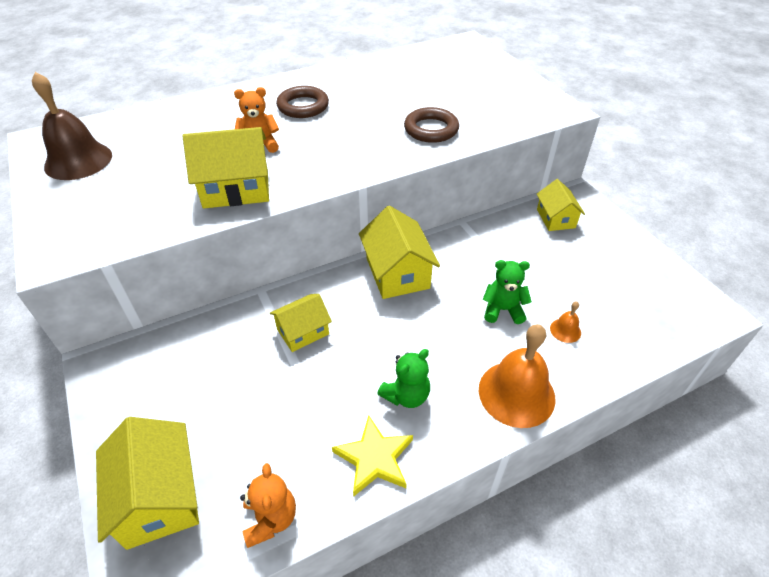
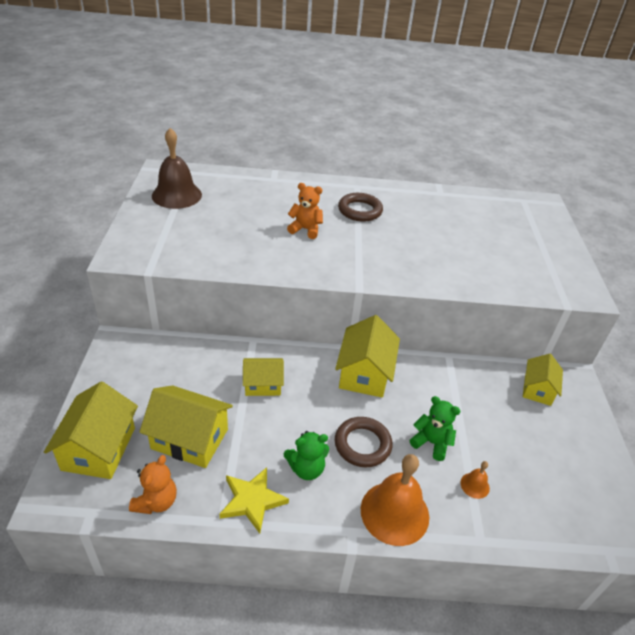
camera: 25 degrees right, 5 degrees down
yellow house [182,127,269,209] -> yellow house moved to [140,385,233,468]
brown ring [404,107,459,143] -> brown ring moved to [335,417,392,467]

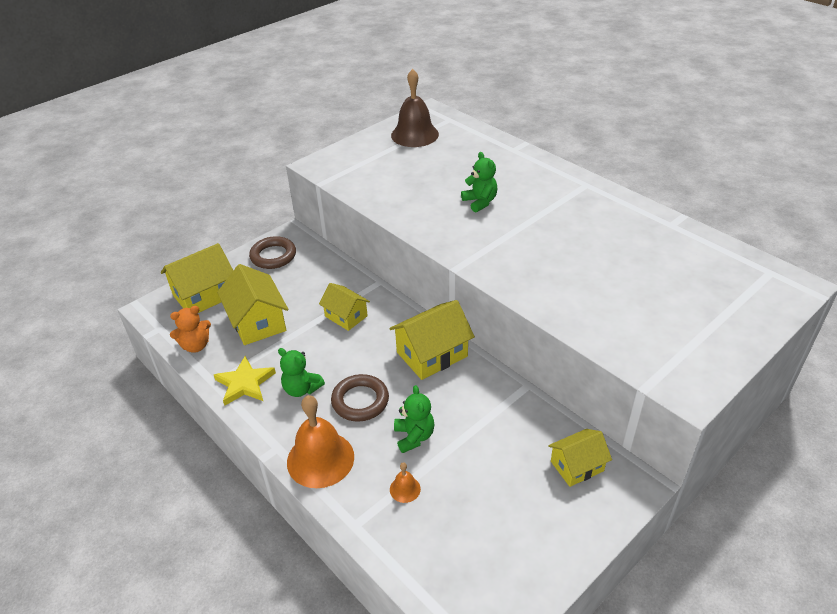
camera: 50 degrees right, 0 degrees up
orange teddy bear [287,183,323,239] -> green teddy bear [461,152,497,213]
brown ring [338,193,383,222] -> brown ring moved to [249,236,296,269]

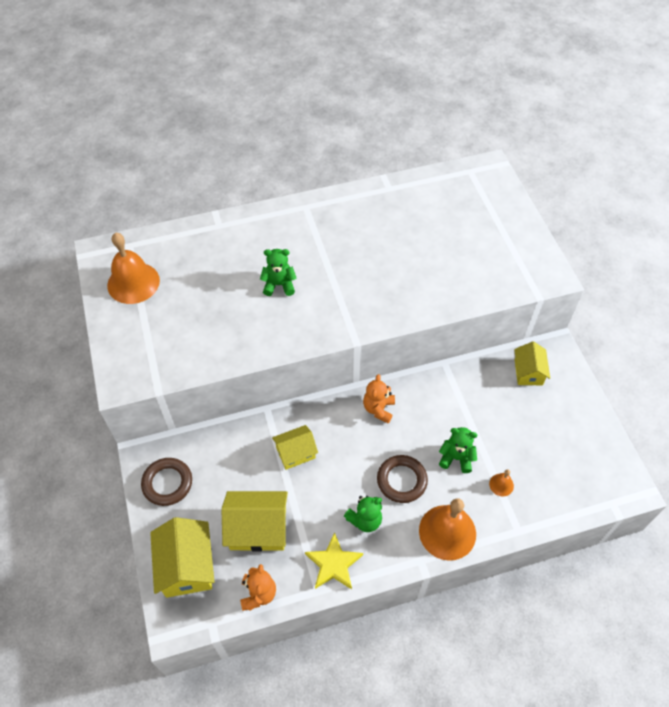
camera: 65 degrees left, 15 degrees up
yellow house [389,300,475,380] -> orange teddy bear [363,374,395,423]
brown bell [391,69,439,147] -> orange bell [107,233,160,304]

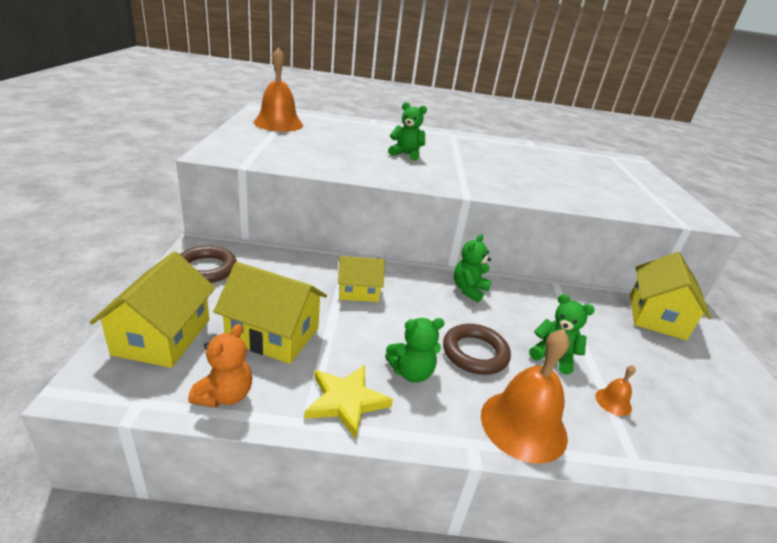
camera: 15 degrees right, 25 degrees down
orange teddy bear [363,374,395,423] -> green teddy bear [454,234,492,303]
yellow house [514,341,550,385] -> yellow house [630,252,711,340], size x1.57

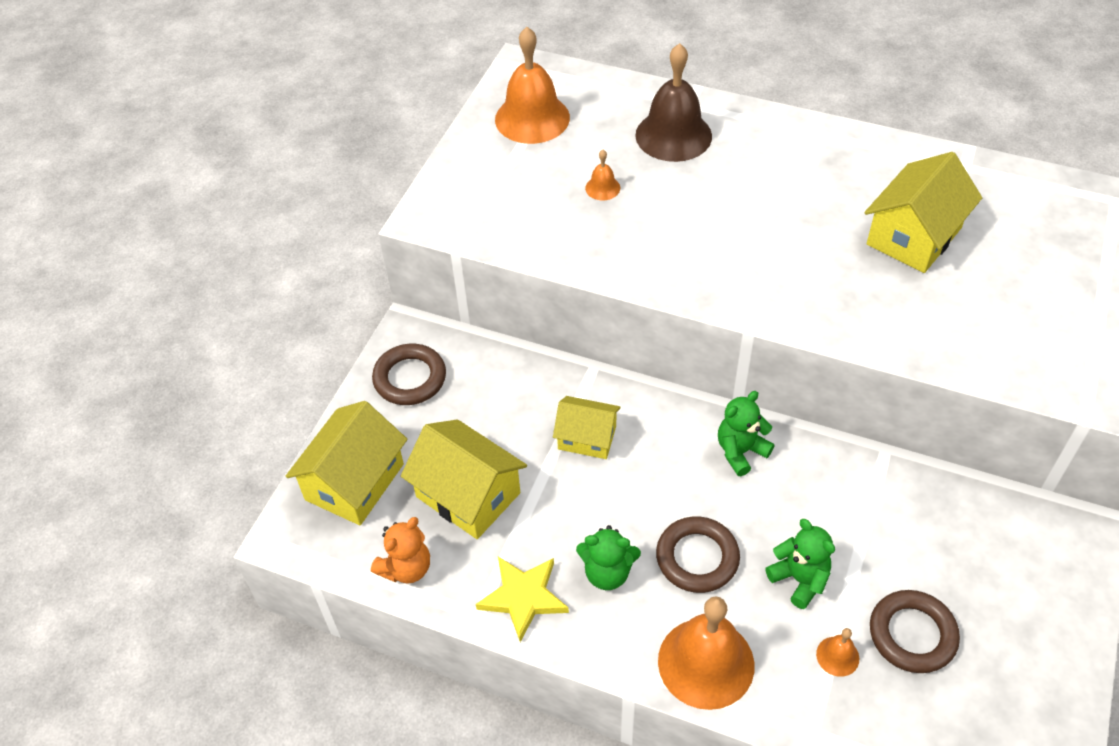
camera: 25 degrees right, 20 degrees up
green teddy bear [388,102,427,161] -> none
yellow house [630,252,711,340] -> yellow house moved to [864,152,982,273]
none -> orange bell [585,150,620,200]
none -> brown bell [635,43,712,162]
none -> brown ring [870,590,960,673]

